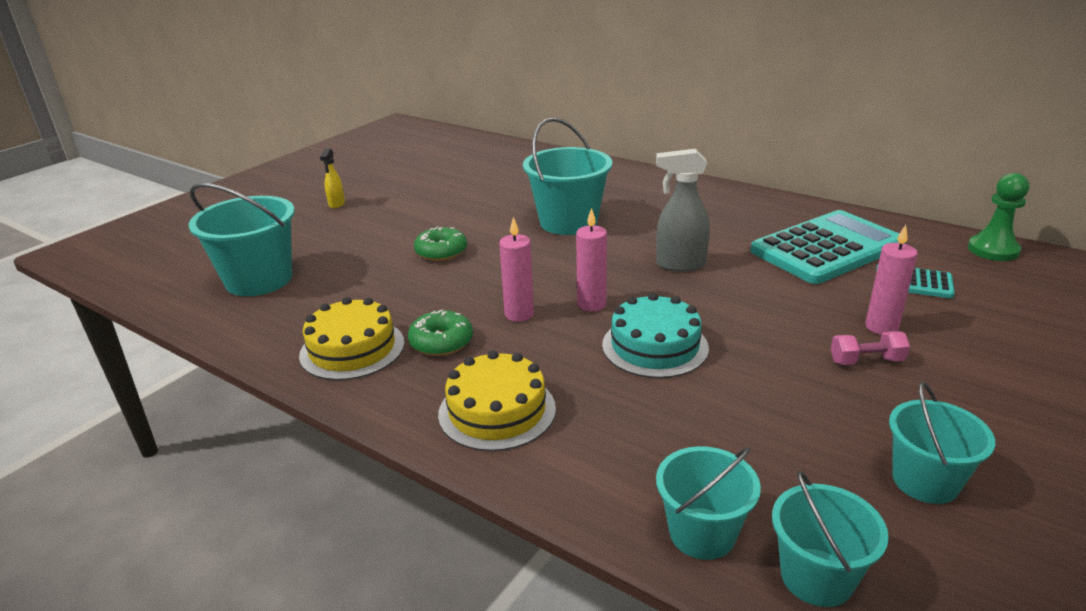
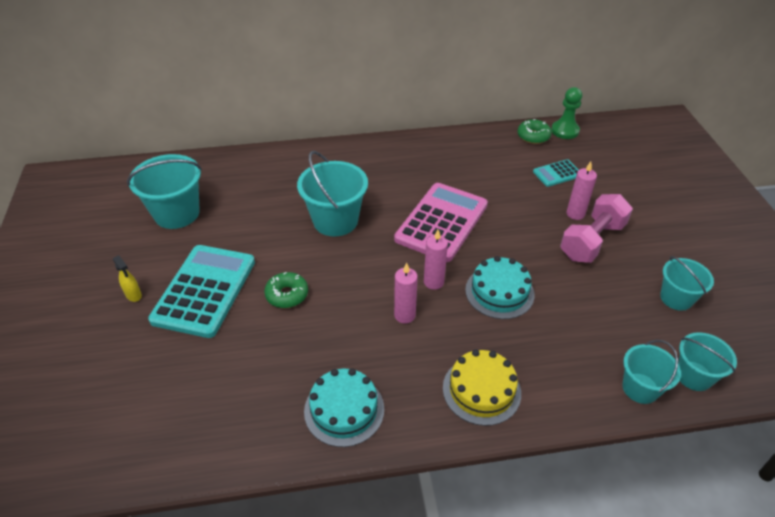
camera: 45 degrees left, 15 degrees up
turquoise bucket [188,183,295,296] -> turquoise bucket moved to [127,154,202,229]
yellow cake [299,297,404,380] -> turquoise cake [304,368,384,447]
green donut [408,309,473,356] -> green donut moved to [518,119,552,144]
grey spray bottle [656,149,710,272] -> pink calculator [394,183,488,262]
turquoise calculator [750,210,905,284] -> turquoise calculator moved to [148,245,255,338]
pink dumbbell [830,331,910,365] -> pink dumbbell [560,194,633,263], size x2.08

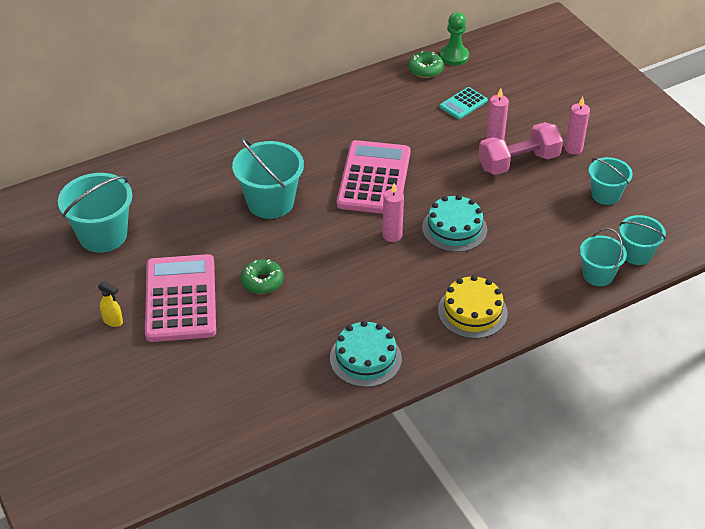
camera: 20 degrees left, 0 degrees up
turquoise calculator [148,245,255,338] -> pink calculator [145,254,216,342]
pink candle [394,263,418,324] -> pink candle moved to [564,97,590,155]
pink dumbbell [560,194,633,263] -> pink dumbbell turned 45 degrees clockwise [478,122,563,175]

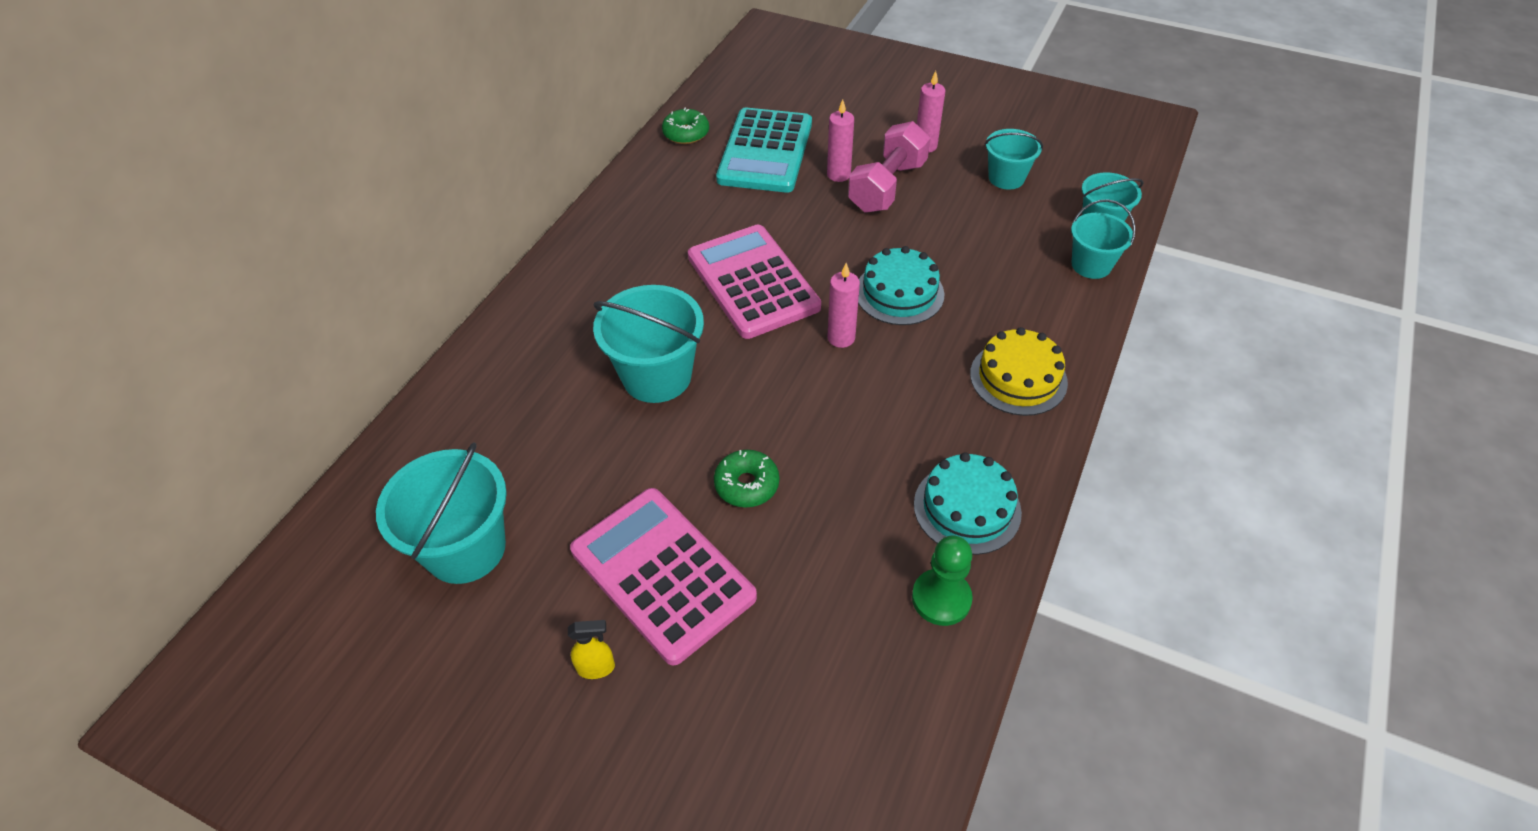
camera: 35 degrees left, 5 degrees up
green pawn [440,12,469,66] -> green pawn moved to [912,536,973,626]
turquoise calculator [440,87,488,119] -> turquoise calculator [716,108,812,193], size x2.09

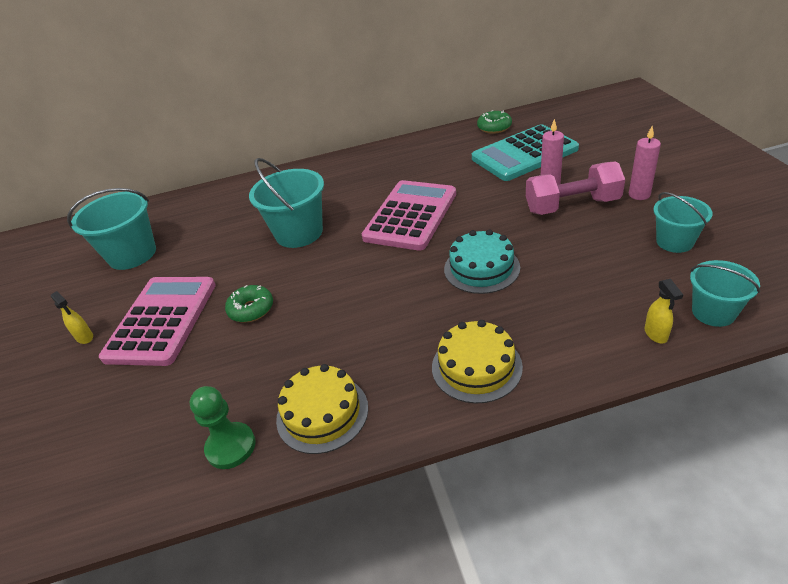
camera: 55 degrees right, 10 degrees down
pink candle [827,263,860,348] -> none
turquoise cake [914,452,1022,555] -> yellow cake [276,364,368,454]
turquoise bucket [1071,199,1136,279] -> yellow spray bottle [645,279,683,344]

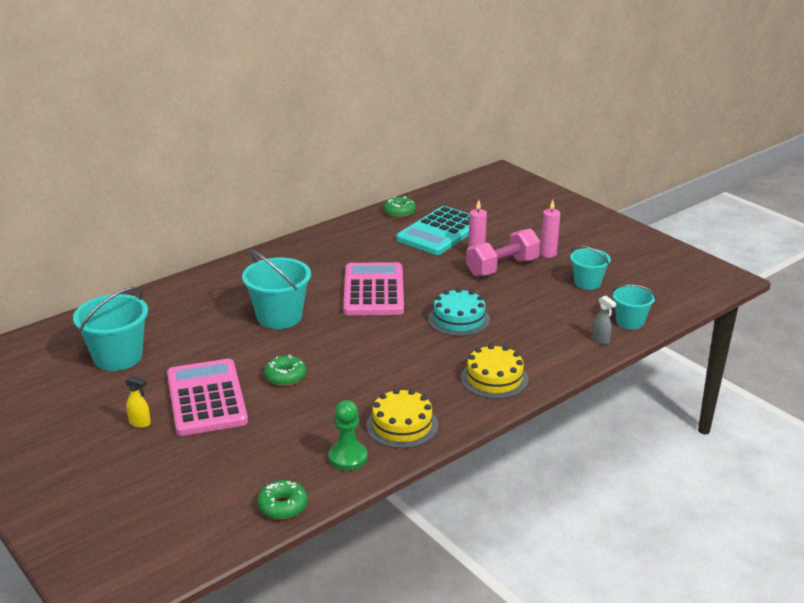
camera: 30 degrees left, 10 degrees down
yellow spray bottle [645,279,683,344] -> grey spray bottle [592,296,617,344]
none -> green donut [258,480,307,519]

